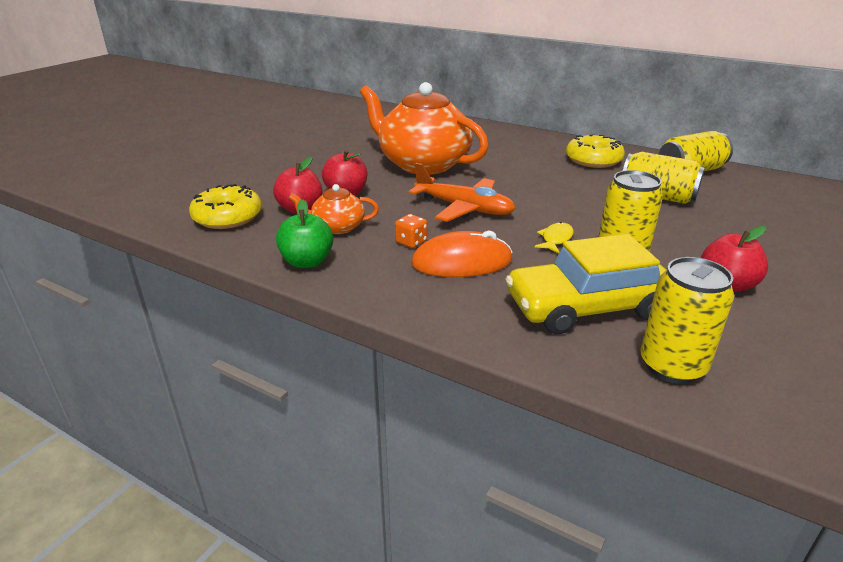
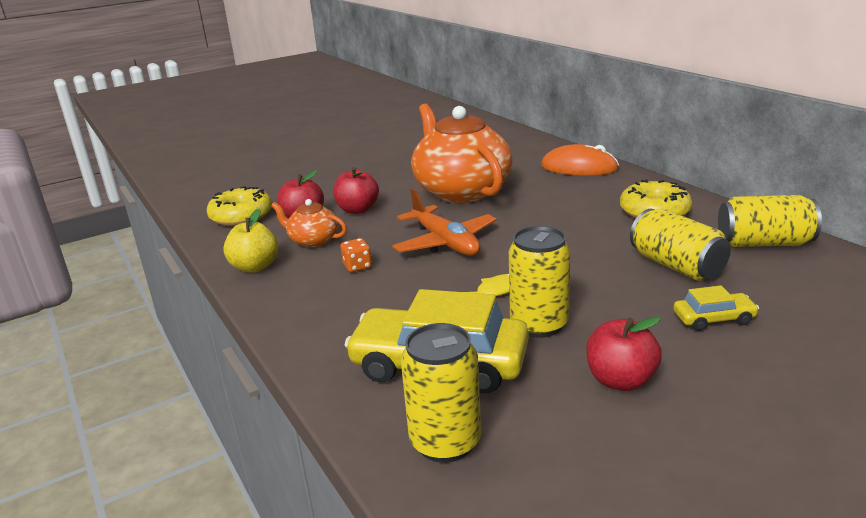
camera: 30 degrees right, 5 degrees down
green apple [276,199,334,268] -> yellow apple [223,209,278,273]
orange mouse [411,231,513,277] -> orange mouse moved to [541,144,619,176]
none -> yellow car [673,285,759,331]

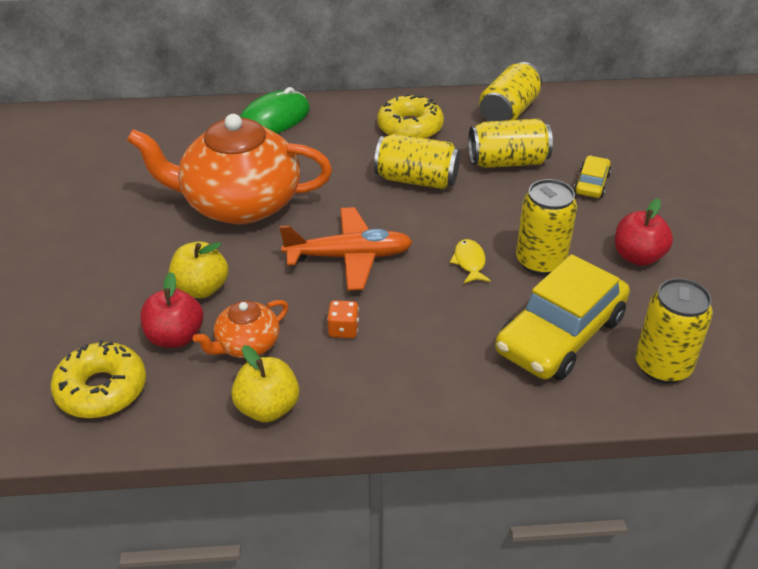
camera: 65 degrees left, 15 degrees up
red apple [333,167,379,214] -> yellow apple [169,241,228,298]
orange mouse [541,144,619,176] -> green mouse [240,87,310,133]
none -> yellow can [374,134,460,189]

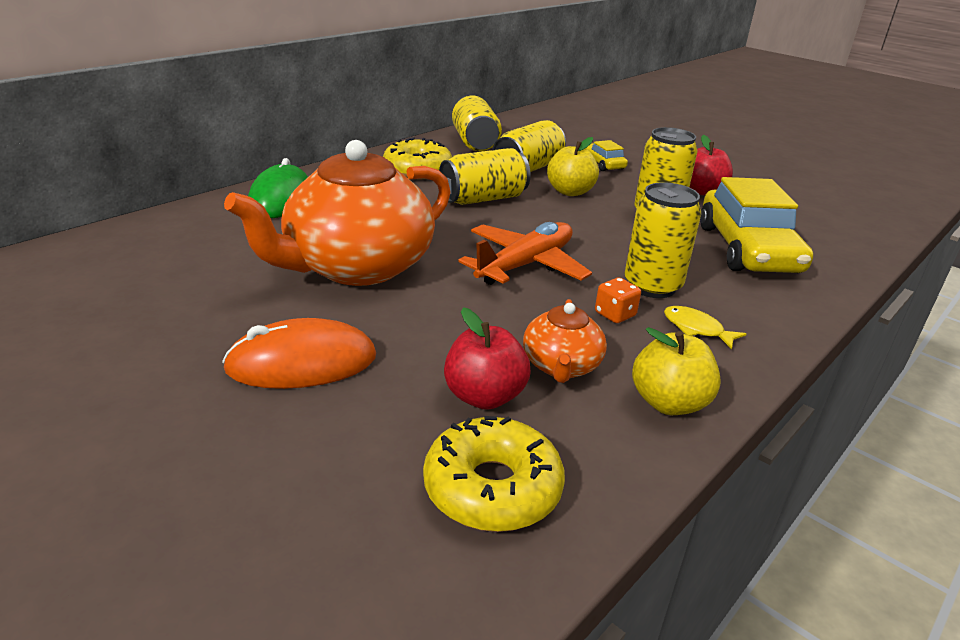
camera: 45 degrees left, 10 degrees down
yellow apple [169,241,228,298] -> yellow apple moved to [547,137,599,196]
yellow fish [450,239,491,283] -> yellow fish moved to [664,306,746,349]
yellow can [635,278,713,384] -> yellow can moved to [624,182,701,298]
none -> orange mouse [222,318,376,389]

